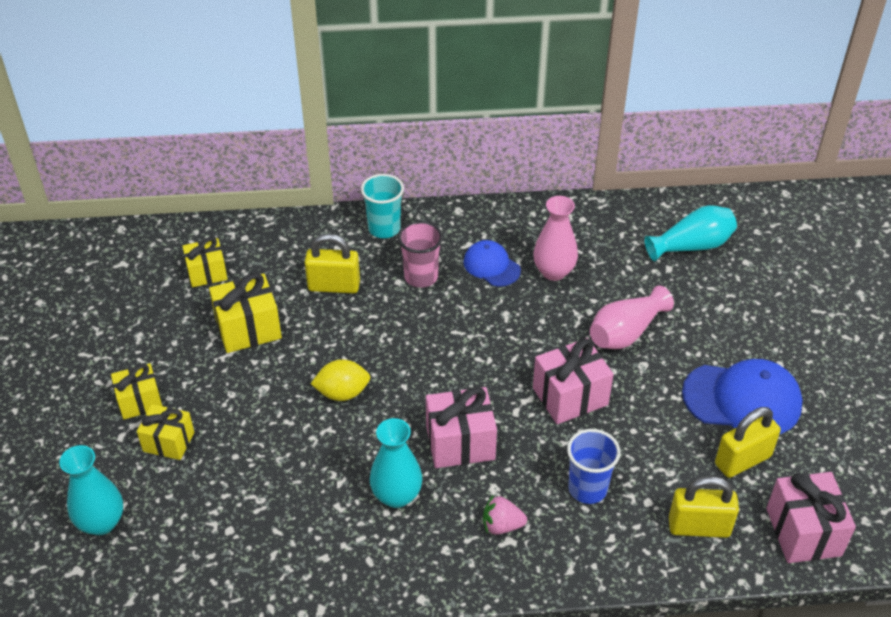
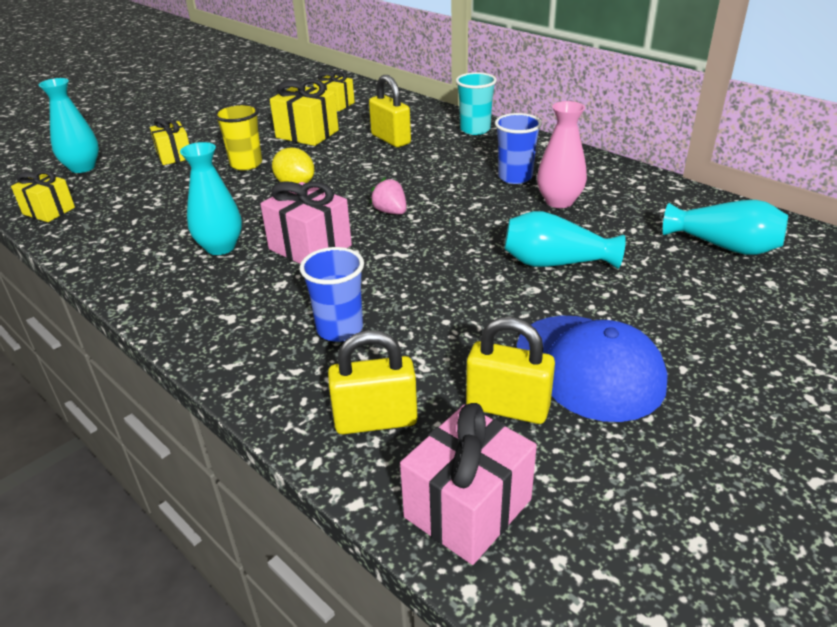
camera: 50 degrees right, 10 degrees down
yellow gift [111,363,162,419] -> yellow gift moved to [11,170,75,222]
pink cup [398,221,443,288] -> none
blue cap [464,240,521,287] -> blue cup [495,113,542,184]
pink strawberry [483,494,527,535] -> pink strawberry moved to [370,177,407,214]
pink gift [533,338,614,424] -> none
pink vase [590,286,674,349] -> turquoise vase [504,211,626,269]
yellow padlock [669,476,739,538] -> yellow padlock turned 60 degrees counterclockwise [328,330,418,434]
none -> yellow cup [214,104,262,170]

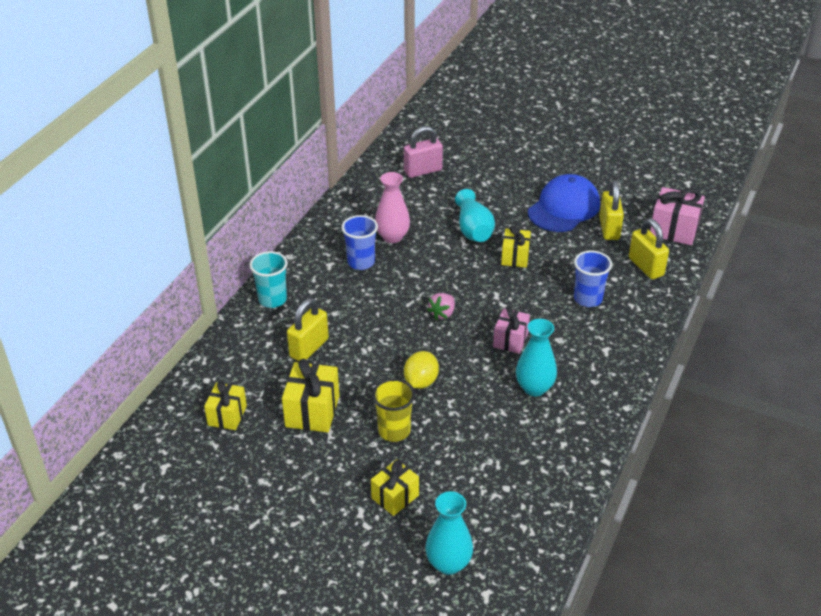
camera: 110 degrees left, 5 degrees up
yellow gift [11,170,75,222] -> yellow gift moved to [501,226,531,268]
pink gift [260,181,352,264] -> pink gift [493,306,530,354], size x0.67
turquoise vase [663,200,788,255] -> pink padlock [404,126,443,178]

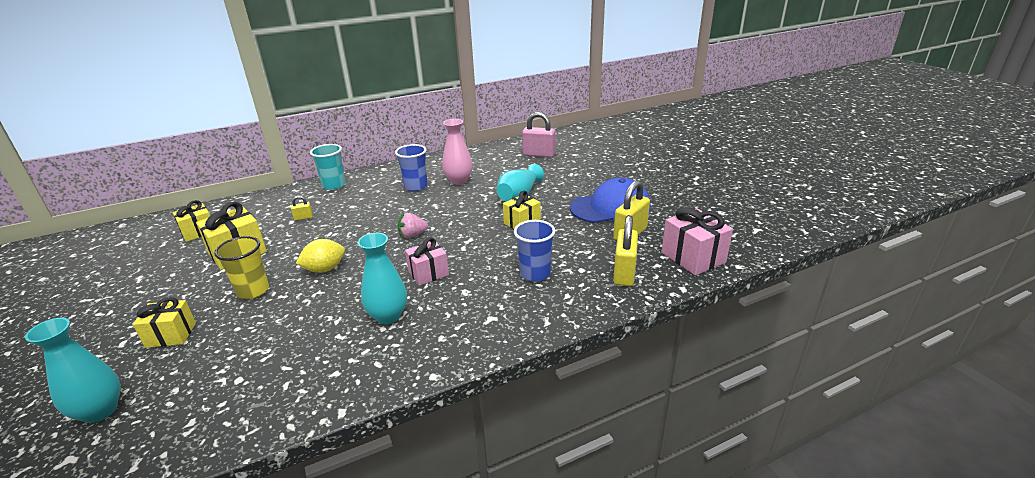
camera: 40 degrees right, 10 degrees down
yellow padlock [287,298,329,361] -> yellow padlock [291,196,313,221], size x0.47

